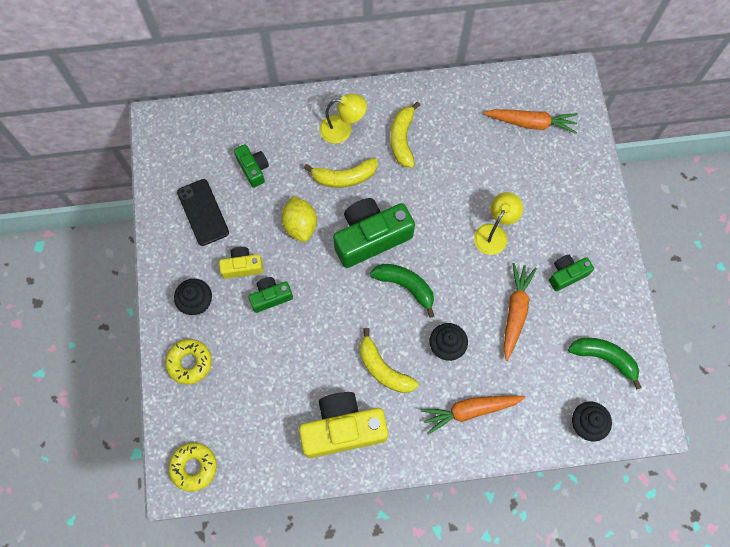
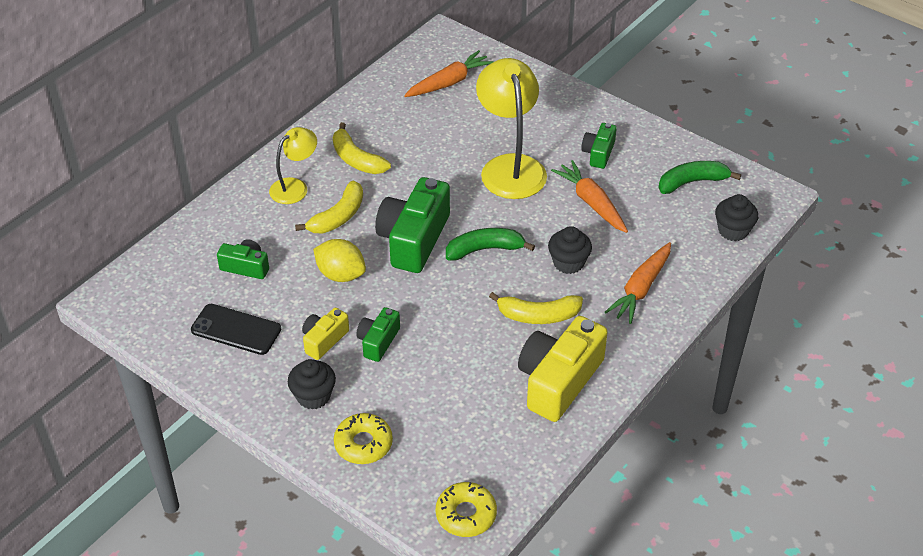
camera: 45 degrees left, 25 degrees down
yellow lamp [474,192,523,255] -> yellow lamp [476,58,547,199], size x1.74

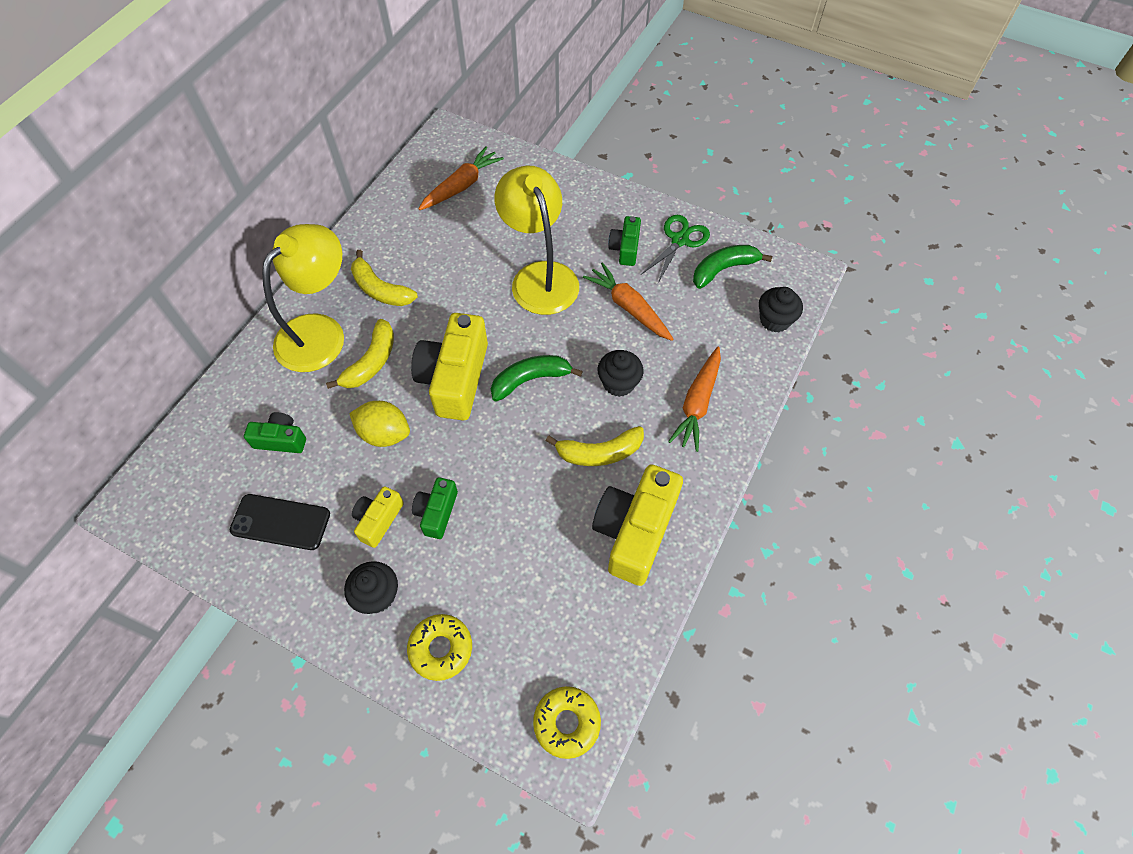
camera: 10 degrees left, 15 degrees up
yellow lamp [269,127,317,204] -> yellow lamp [262,224,344,372], size x1.74
green camera [375,177,450,273] -> yellow camera [411,313,488,420]
none -> green scissors [642,215,710,283]

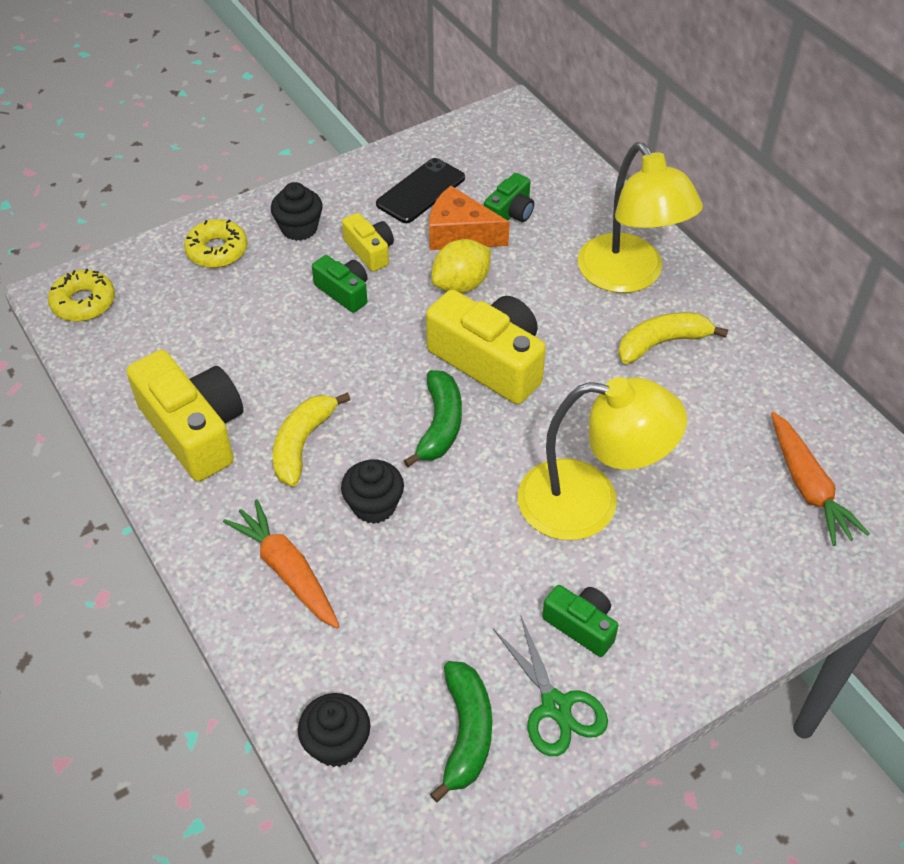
camera: 120 degrees right, 10 degrees down
yellow banana [326,319,394,389] -> none
orange carrot [583,262,673,341] -> none
none -> orange cheese [429,186,510,250]

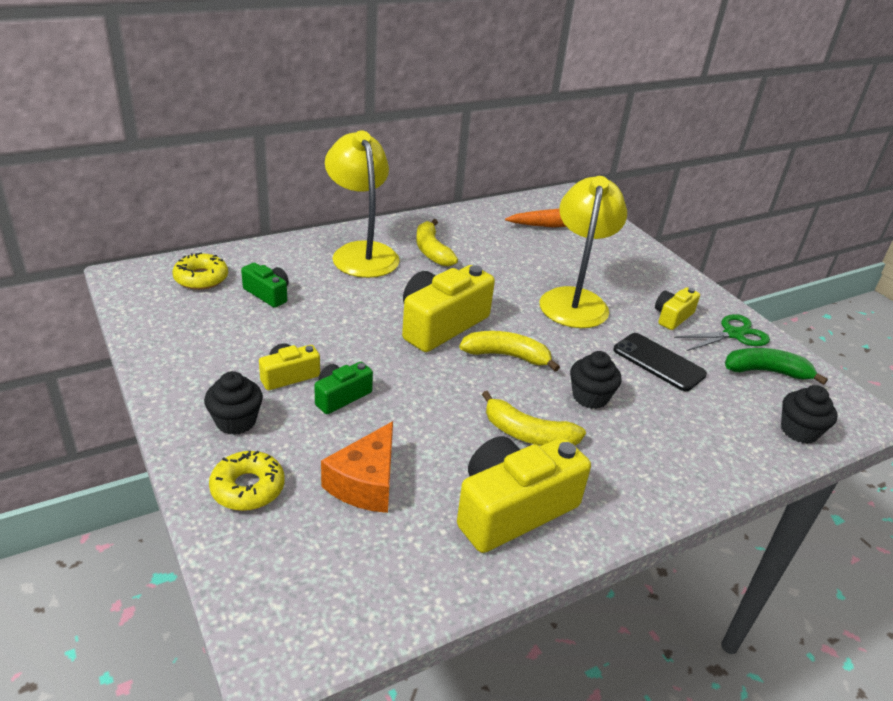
camera: 90 degrees left, 15 degrees down
yellow donut [48,269,115,322] -> yellow donut moved to [172,252,228,290]
orange carrot [223,499,340,629] -> none
black phone [376,158,465,223] -> black phone moved to [613,333,707,391]
green banana [404,370,462,467] -> yellow banana [459,331,560,372]
orange cheese [429,186,510,250] -> orange cheese moved to [321,421,393,513]
yellow lemon [431,239,491,293] -> none
green camera [542,585,618,657] -> yellow camera [655,287,700,330]
yellow lamp [577,142,703,293] -> yellow lamp turned 90 degrees counterclockwise [325,130,400,278]

